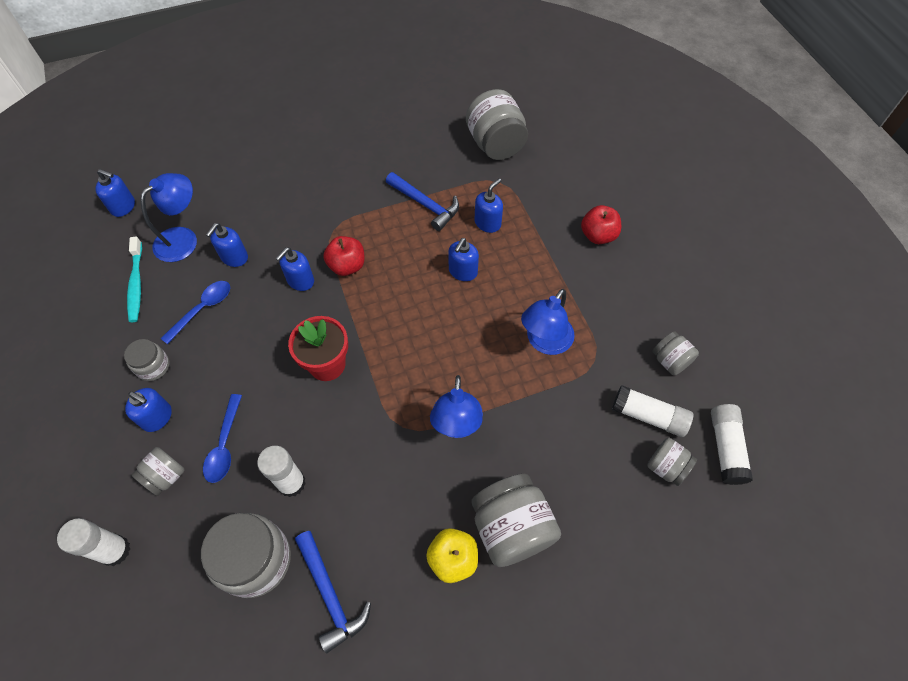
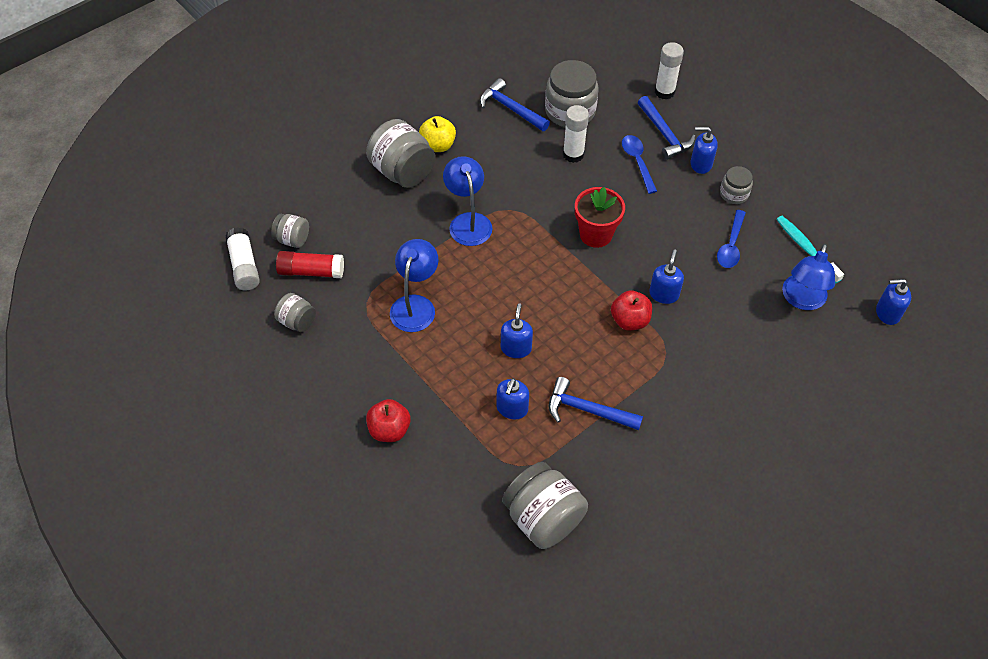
camera: 160 degrees right, 5 degrees down
grey jar [132,447,185,496] -> blue hammer [638,96,696,160]
blue soap dispenser [206,223,248,267] -> none
white glue stick [612,385,693,437] -> red glue stick [276,251,344,278]

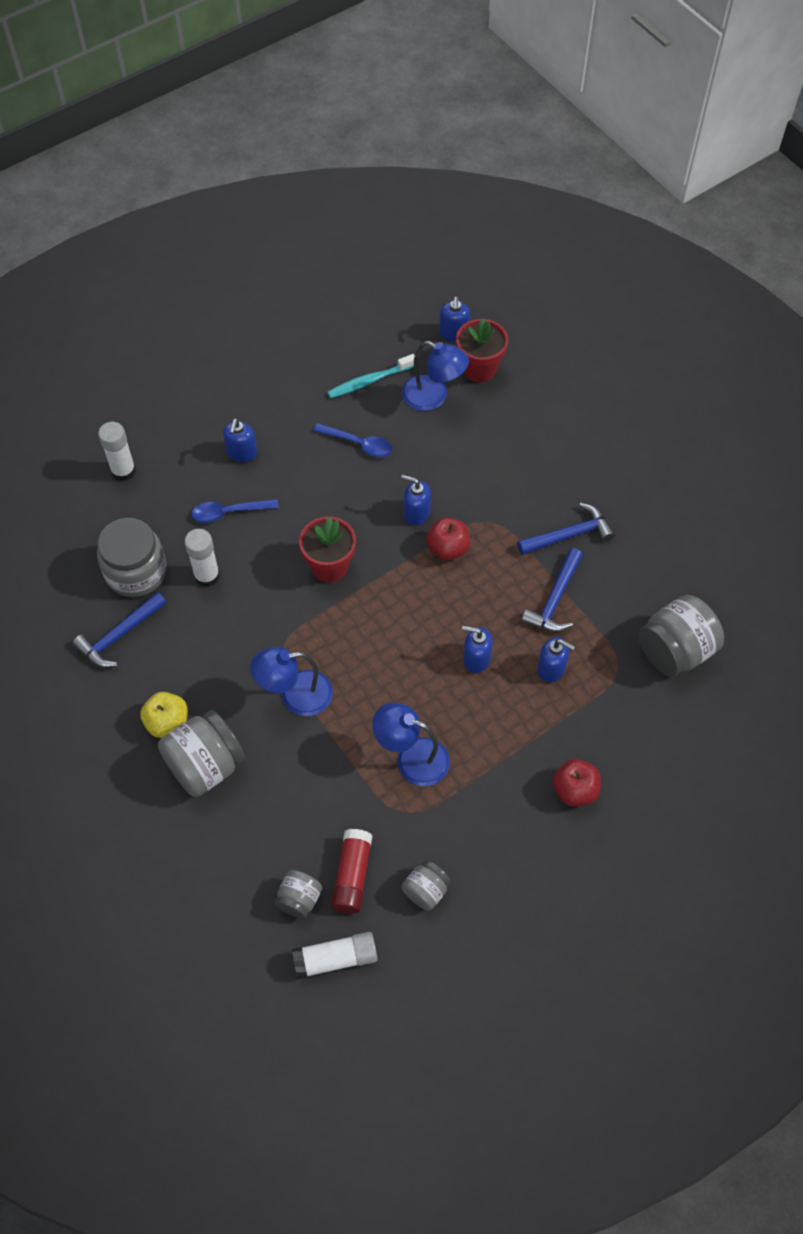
camera: 85 degrees left, 5 degrees up
blue hammer [638,96,696,160] -> blue hammer moved to [517,503,615,555]
grey jar [720,166,753,204] -> none
none -> red flower pot [456,318,508,382]

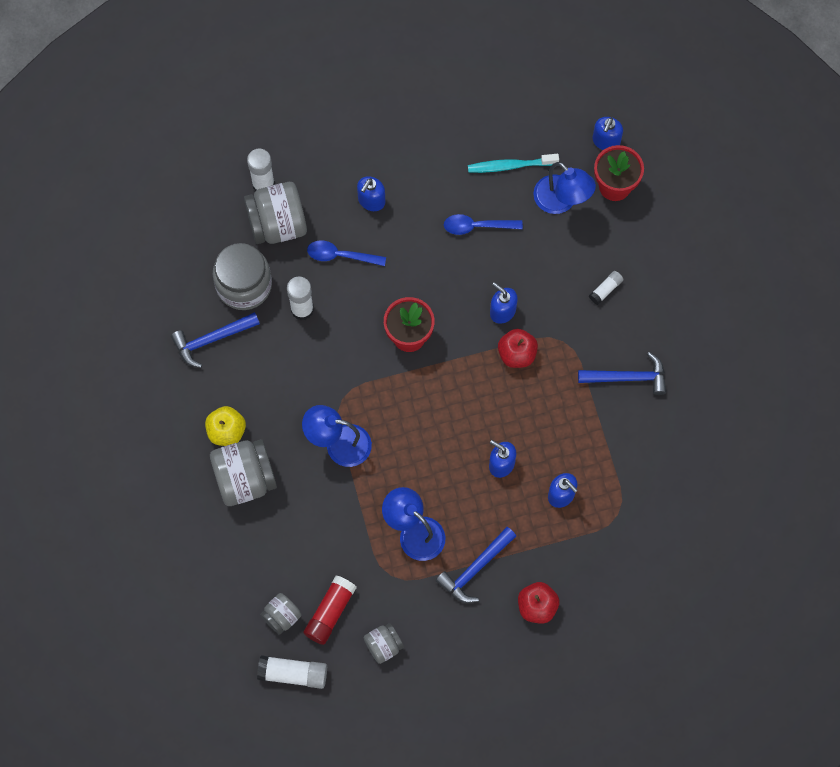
camera: 20 degrees right, 10 degrees up
blue spoon [313,423,393,457] -> blue spoon turned 135 degrees clockwise [444,214,523,235]
blue hammer [521,548,583,632] -> blue hammer moved to [436,527,516,603]
grey jar [638,595,724,677] -> grey jar moved to [244,182,307,244]
none -> white glue stick [589,271,623,305]

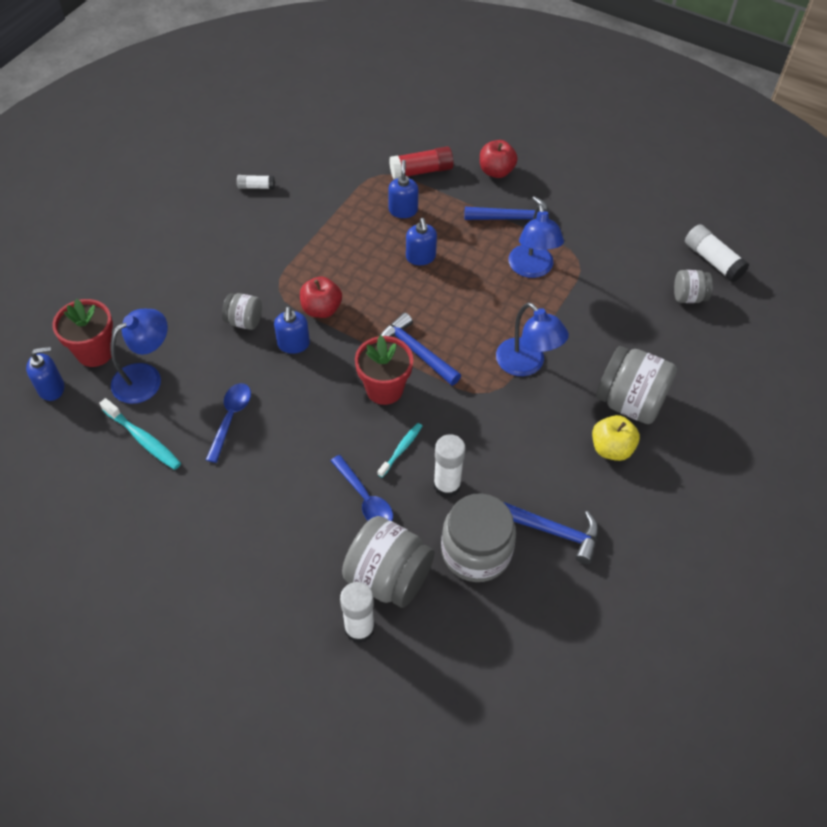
camera: 135 degrees left, 15 degrees down
red glue stick [303,575,356,645] -> red glue stick moved to [389,146,454,179]
blue soap dispenser [357,176,385,211] -> none
grey jar [364,623,404,664] -> grey jar moved to [222,293,262,330]
blue spoon [444,214,523,235] -> blue spoon turned 120 degrees counterclockwise [206,383,251,463]
blue lamp [533,162,596,214] -> blue lamp turned 45 degrees clockwise [111,309,168,404]
blue hammer [578,352,666,395] -> blue hammer moved to [381,313,461,386]
white glue stick [589,271,623,305] -> white glue stick moved to [237,175,275,189]
none -> turquoise toothbrush [377,423,422,478]

